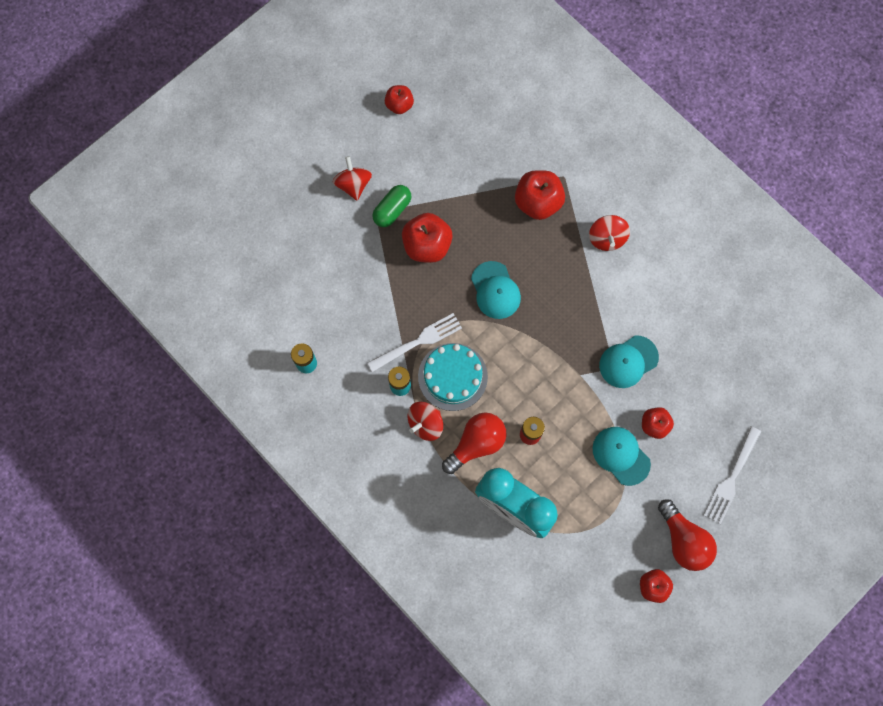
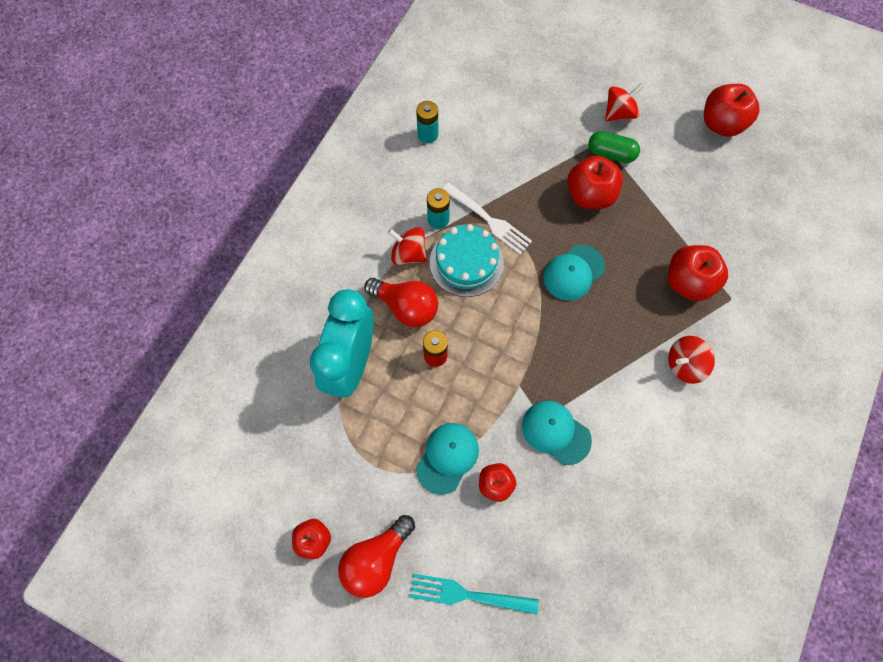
camera: 70 degrees right, 5 degrees down
red apple [385,85,414,114] -> red apple [704,84,759,137], size x1.66
white fork [704,426,761,524] -> turquoise fork [409,574,539,614]

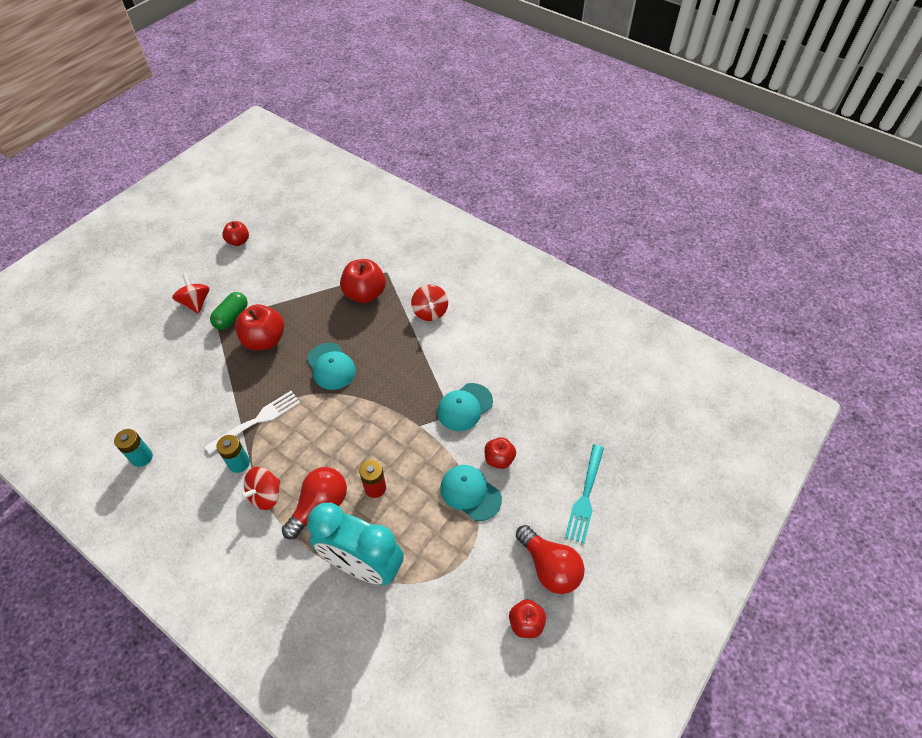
camera: 80 degrees left, 15 degrees down
turquoise cake [430,224,504,297] -> none
red apple [704,84,759,137] -> red apple [222,221,249,246], size x0.60

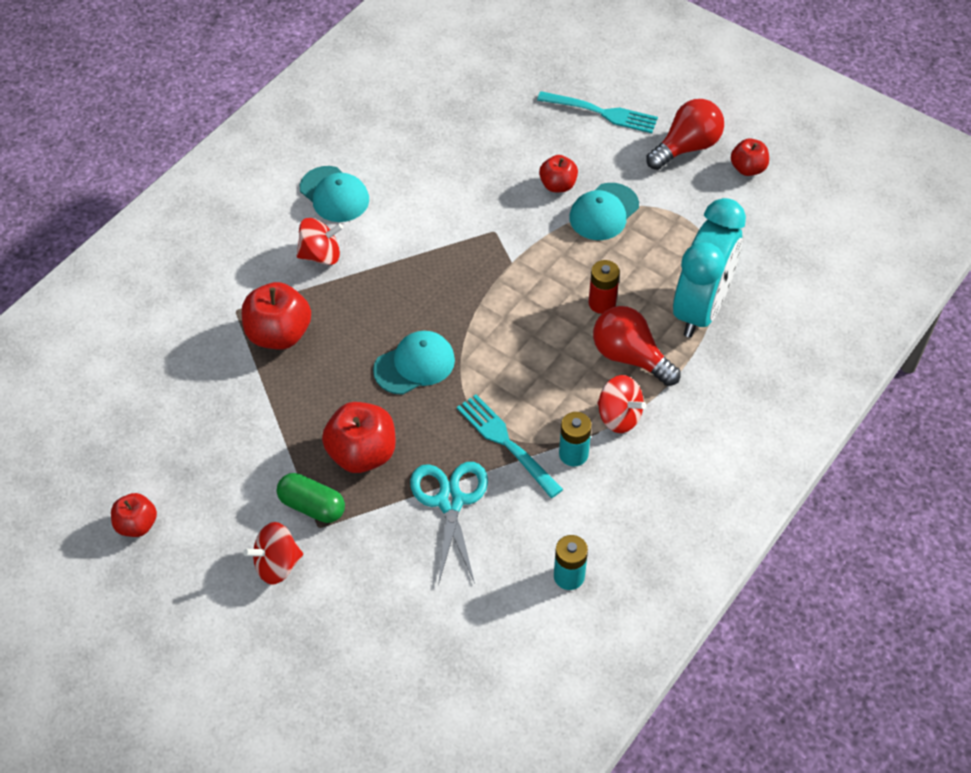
camera: 90 degrees left, 0 degrees up
white fork [205,391,300,454] -> turquoise fork [457,394,563,498]
turquoise cap [437,383,493,431] -> turquoise cap moved to [300,166,369,222]
none -> turquoise scissors [410,462,488,586]

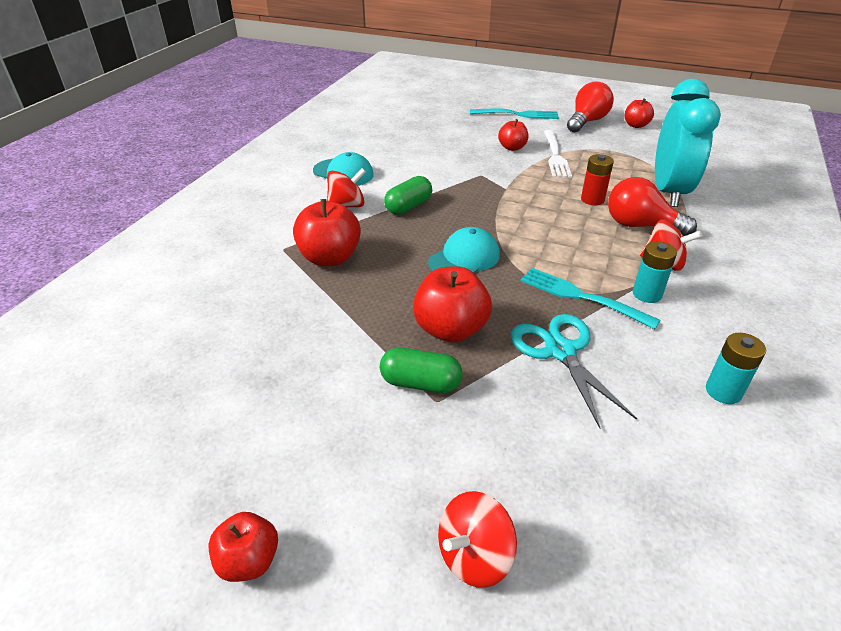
camera: 15 degrees left, 15 degrees down
red apple [111,493,157,537] -> red apple moved to [208,512,278,582]
red spinning top [243,522,303,585] -> red spinning top moved to [438,491,517,588]
turquoise cap [569,183,639,240] -> white fork [544,130,572,178]
none -> green capsule [384,176,432,215]

